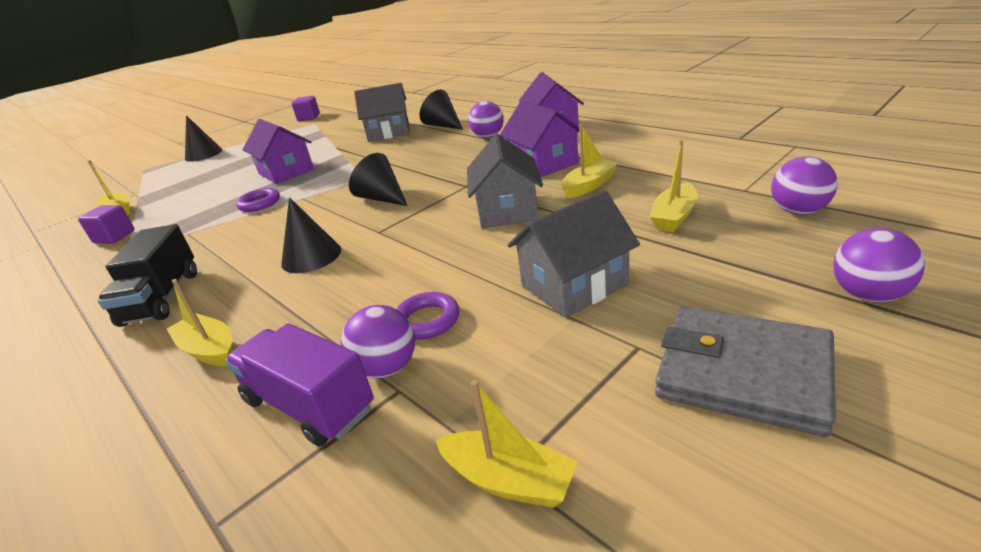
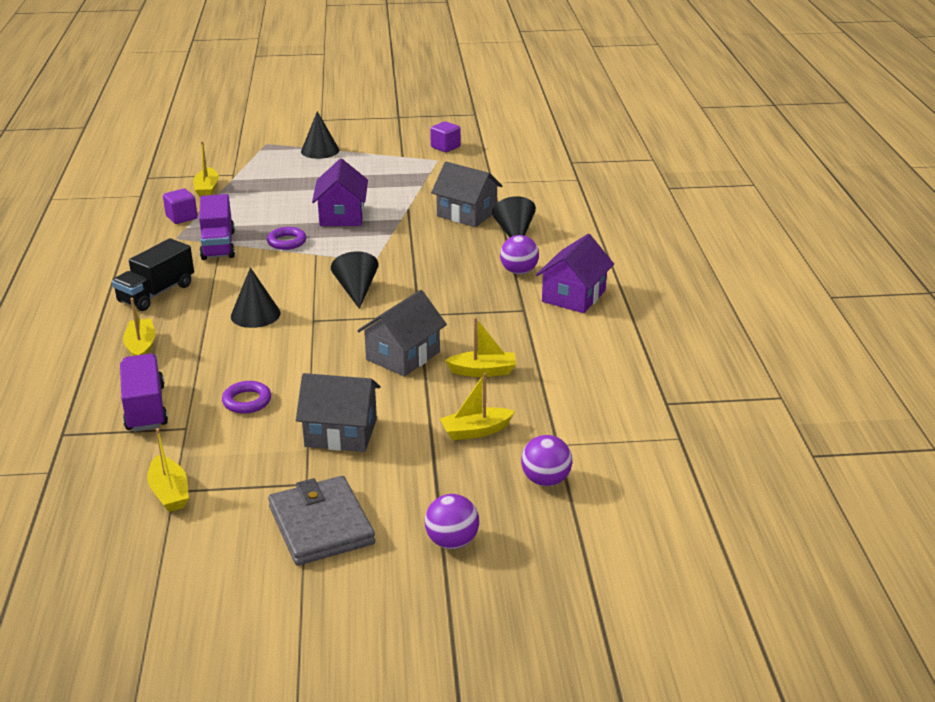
camera: 35 degrees right, 0 degrees up
purple ball [341,305,415,378] -> none
purple house [500,100,579,177] -> none
none -> purple truck [199,194,235,260]

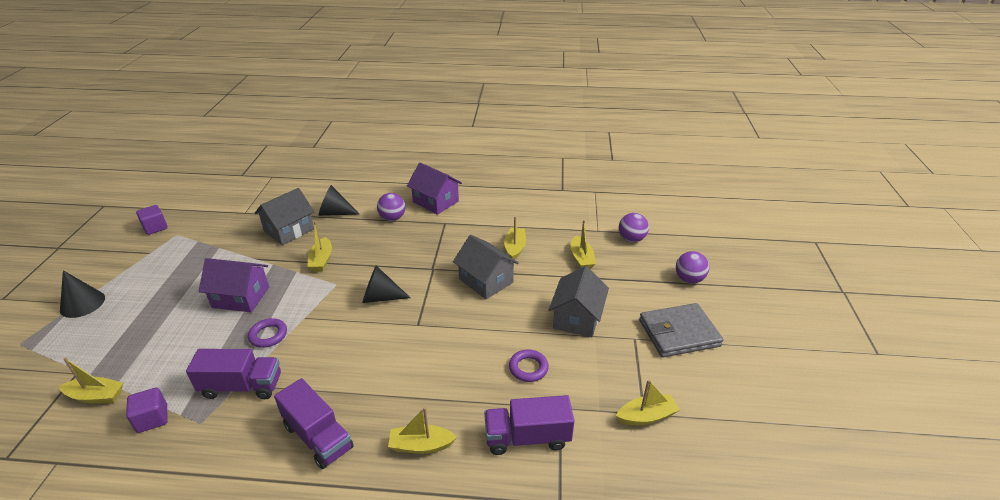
camera: 80 degrees left, 5 degrees up
black truck [112,238,194,311] -> purple truck [274,378,354,469]
black cone [231,267,281,328] -> none
none -> yellow boat [307,221,332,272]

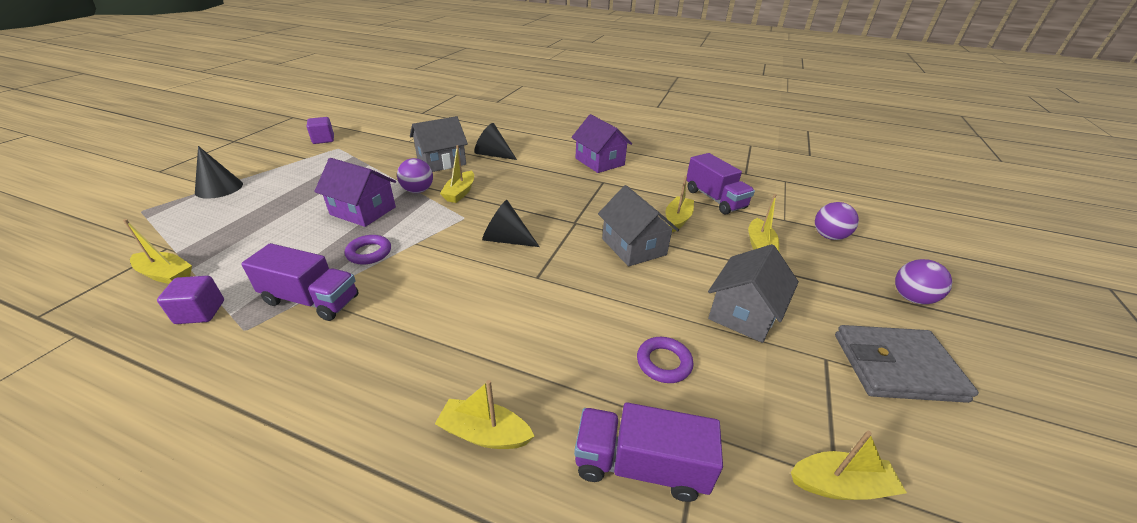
camera: 15 degrees right, 0 degrees up
purple truck [274,378,354,469] -> purple truck moved to [686,153,755,214]
purple ball [377,193,405,221] -> purple ball moved to [397,158,433,193]

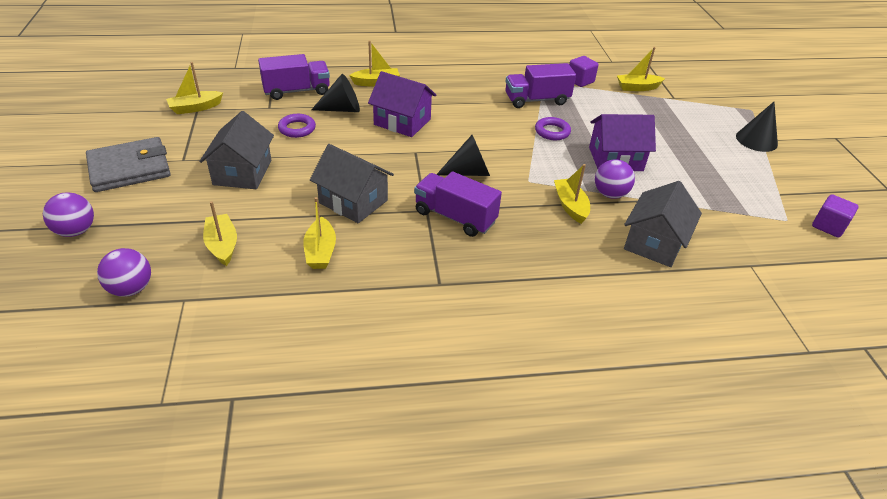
camera: 150 degrees right, 5 degrees up
black cone [474,123,517,160] -> black cone moved to [312,74,360,112]
purple house [571,114,632,173] -> purple house moved to [368,71,436,137]
purple truck [686,153,755,214] -> purple truck moved to [414,172,502,237]

